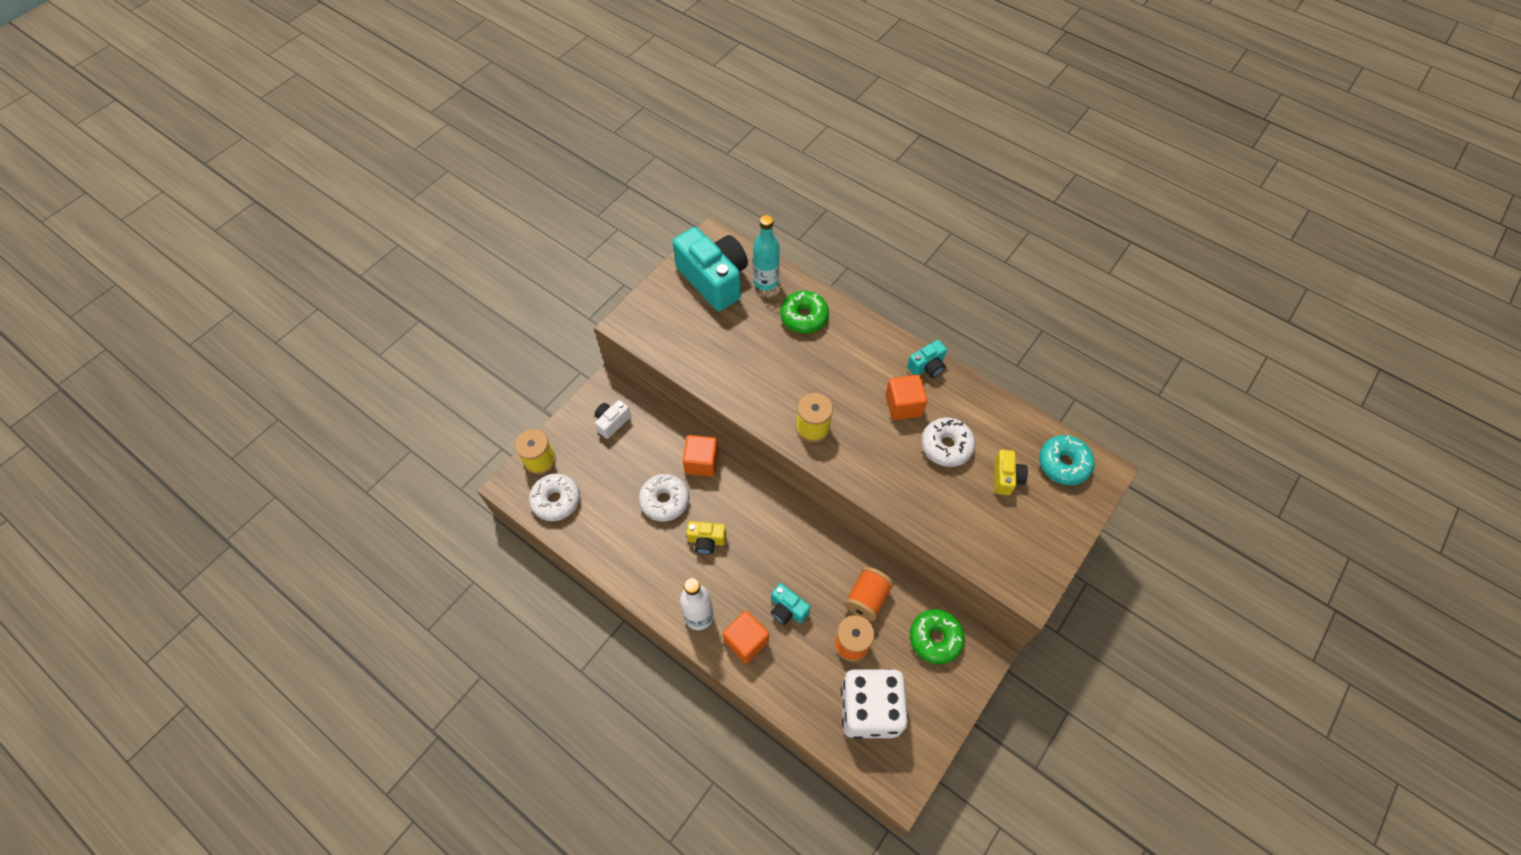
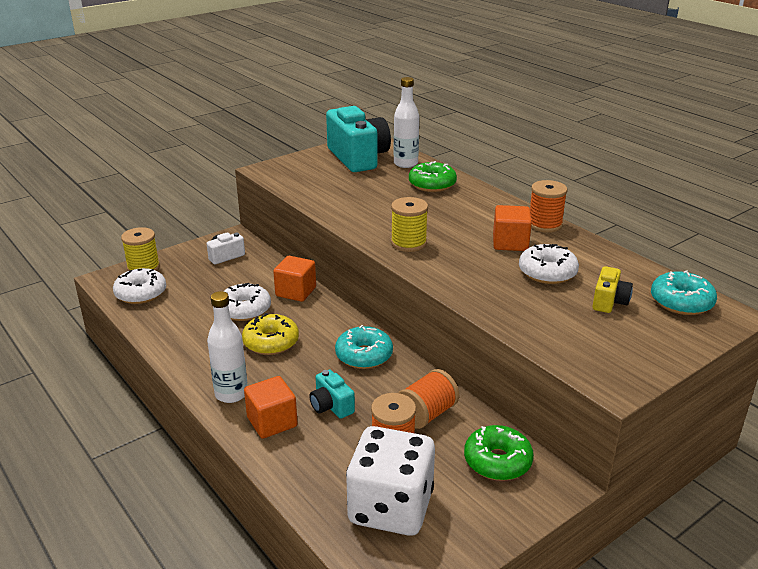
camera: 15 degrees right, 30 degrees down
yellow camera [686,521,726,555] -> yellow donut [242,313,299,355]
turquoise bottle [753,215,780,290] -> white bottle [394,77,419,168]
turquoise camera [907,340,947,378] -> orange spool [530,180,567,233]
none -> turquoise donut [335,325,393,369]

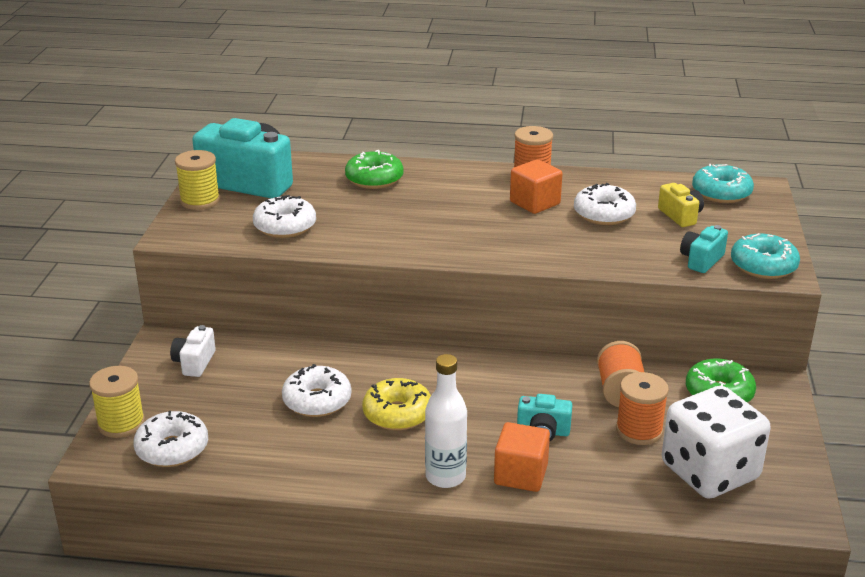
camera: 45 degrees left, 0 degrees up
orange cube [273,256,316,302] -> none
turquoise donut [335,325,393,369] -> turquoise donut moved to [731,233,800,279]
yellow spool [391,197,428,252] -> yellow spool moved to [175,150,220,210]
white bottle [394,77,419,168] -> none
none -> white donut [253,195,316,238]
none -> turquoise camera [680,225,728,273]

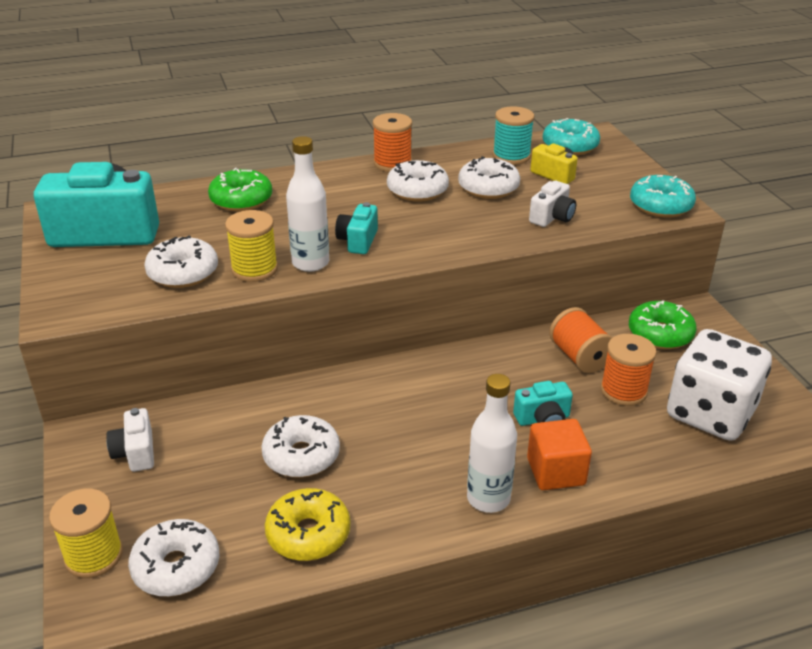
camera: 25 degrees left, 5 degrees up
yellow spool [175,150,220,210] -> yellow spool moved to [225,210,278,282]
yellow donut [362,378,431,431] -> yellow donut moved to [265,488,351,561]
orange cube [510,159,563,214] -> white donut [387,160,449,202]
turquoise camera [680,225,728,273] -> turquoise camera moved to [335,202,378,254]
none -> white bottle [286,136,329,272]
none -> turquoise spool [493,106,534,165]
none -> white camera [529,181,576,227]

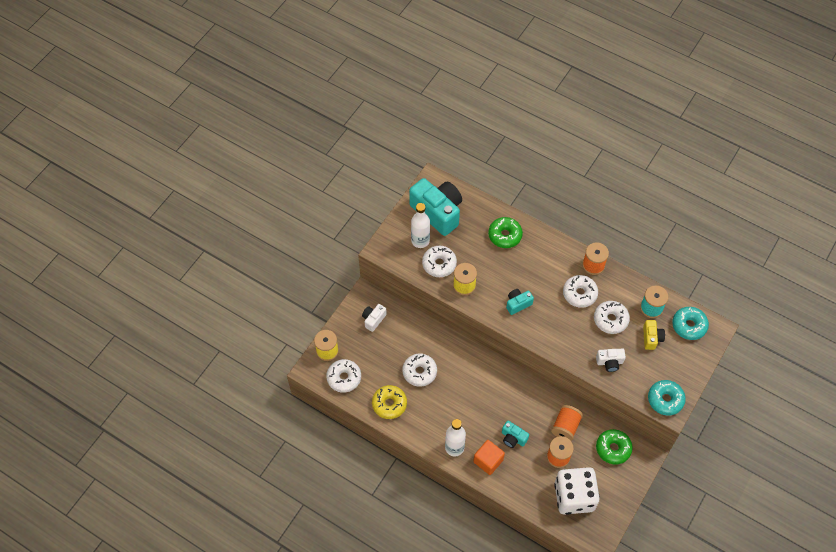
camera: 50 degrees right, 25 degrees up
white bottle [286,136,329,272] -> white bottle moved to [411,203,430,248]

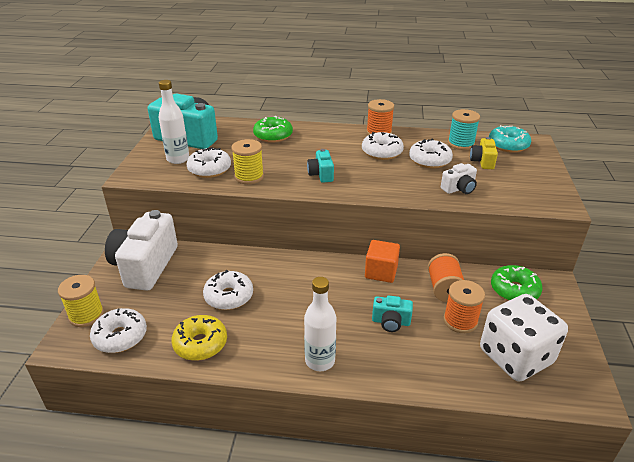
camera: 25 degrees left, 25 degrees down
white camera [362,304,387,332] -> white camera [105,210,178,291], size x2.13
orange cube [473,440,505,475] -> orange cube moved to [365,240,400,283]
turquoise camera [506,289,534,315] -> turquoise camera turned 45 degrees counterclockwise [307,149,334,183]
yellow camera [643,320,665,350] -> yellow camera turned 150 degrees counterclockwise [470,137,498,169]
turquoise donut [648,380,686,415] -> none

